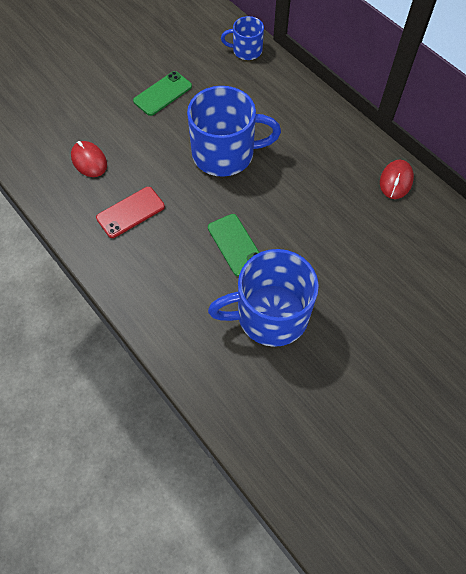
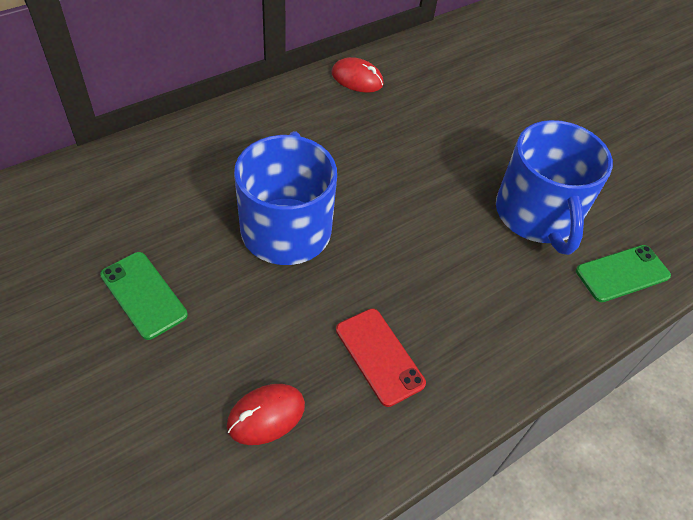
camera: 90 degrees left, 10 degrees down
green phone [208,214,260,276] -> green phone moved to [576,245,671,302]
blue mug [221,16,264,60] -> none

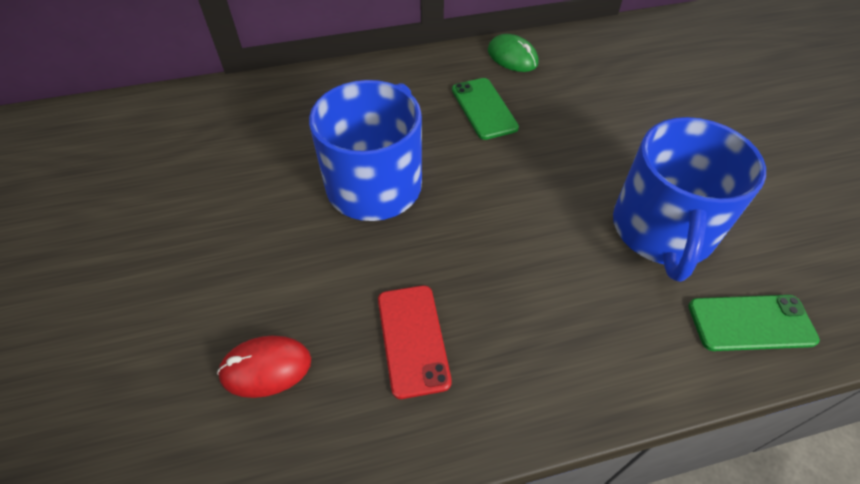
camera: 25 degrees right, 0 degrees up
green phone [100,252,188,340] -> green phone moved to [452,78,519,140]
red mouse [331,57,384,93] -> green mouse [488,34,538,72]

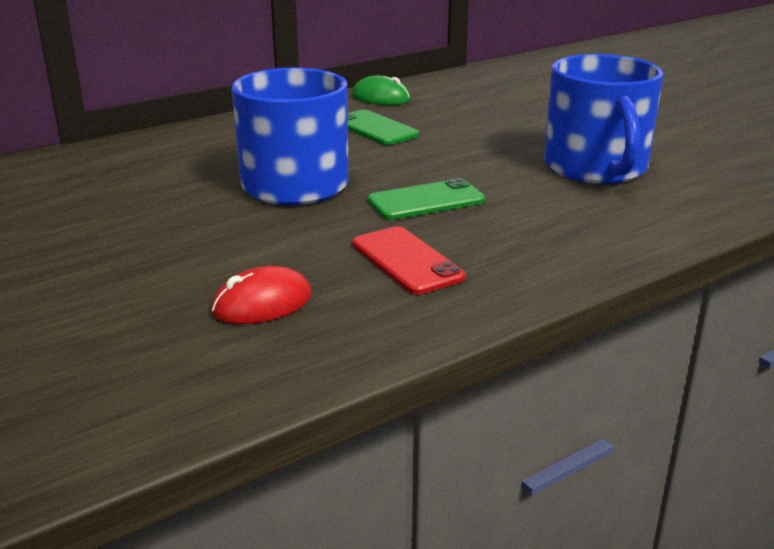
camera: 20 degrees left, 25 degrees down
green phone [688,295,820,351] -> green phone moved to [367,178,485,220]

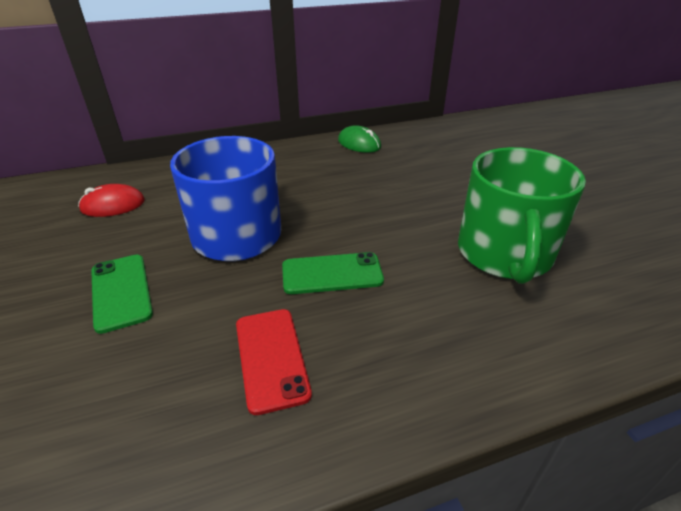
camera: 15 degrees right, 10 degrees up
red mouse [211,266,312,324] -> red mouse moved to [78,184,145,217]
green phone [348,109,419,145] -> green phone moved to [91,255,153,334]
blue mug [544,54,663,184] -> green mug [458,147,586,284]

